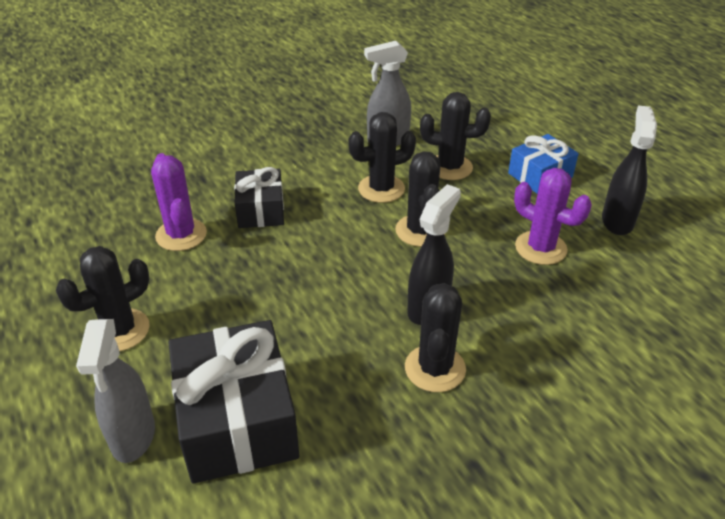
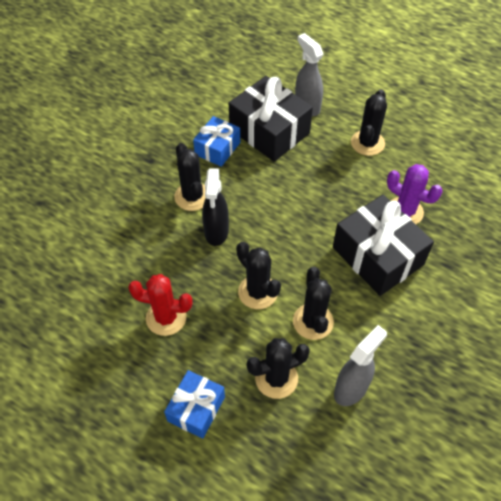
camera: 150 degrees right, 15 degrees up
black gift [234,167,284,228] -> black gift [333,194,434,296], size x1.71
black cactus [348,112,416,203] -> black cactus turned 45 degrees counterclockwise [293,267,334,340]
purple cactus [514,168,592,265] -> red cactus [128,274,193,336]
black spray bottle [602,106,657,235] -> none
none -> blue gift [193,116,240,167]

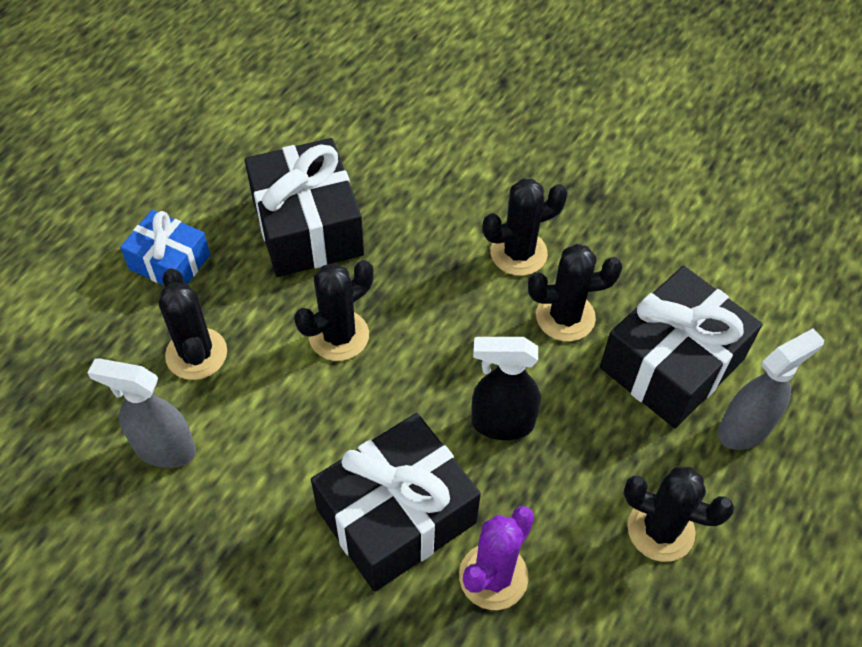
camera: 90 degrees right, 0 degrees up
red cactus [128,274,193,336] -> black gift [245,138,364,277]
blue gift [193,116,240,167] -> none
black spray bottle [202,168,229,246] -> black spray bottle moved to [471,337,541,440]
black cactus [293,267,334,340] -> black cactus moved to [528,244,623,341]
grey spray bottle [334,325,387,406] -> grey spray bottle turned 150 degrees clockwise [88,358,196,468]

